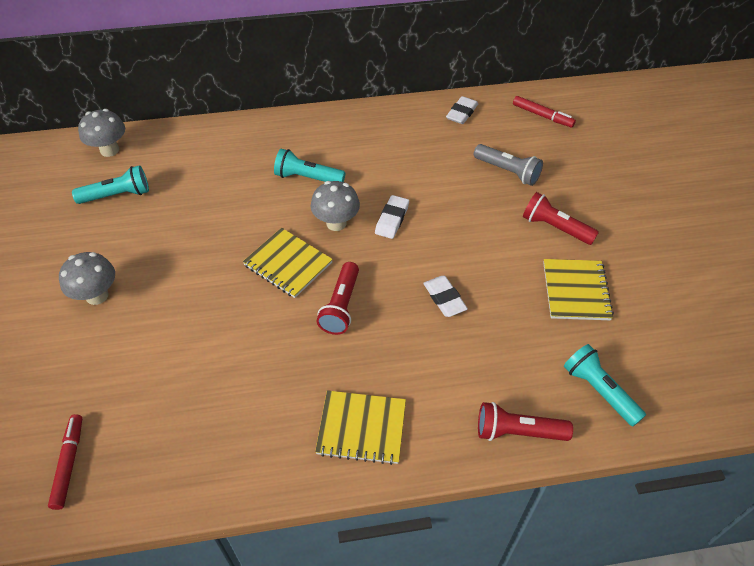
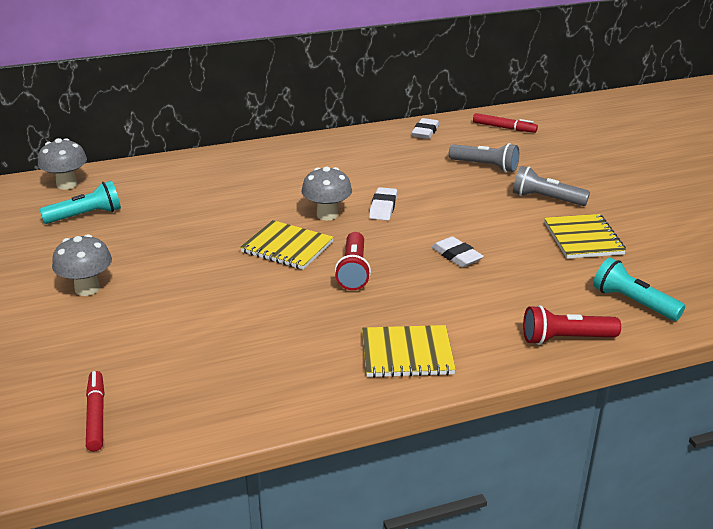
camera: 10 degrees left, 20 degrees down
turquoise flashlight [274,149,345,182] -> none
red flashlight [523,192,599,245] -> grey flashlight [513,166,590,206]

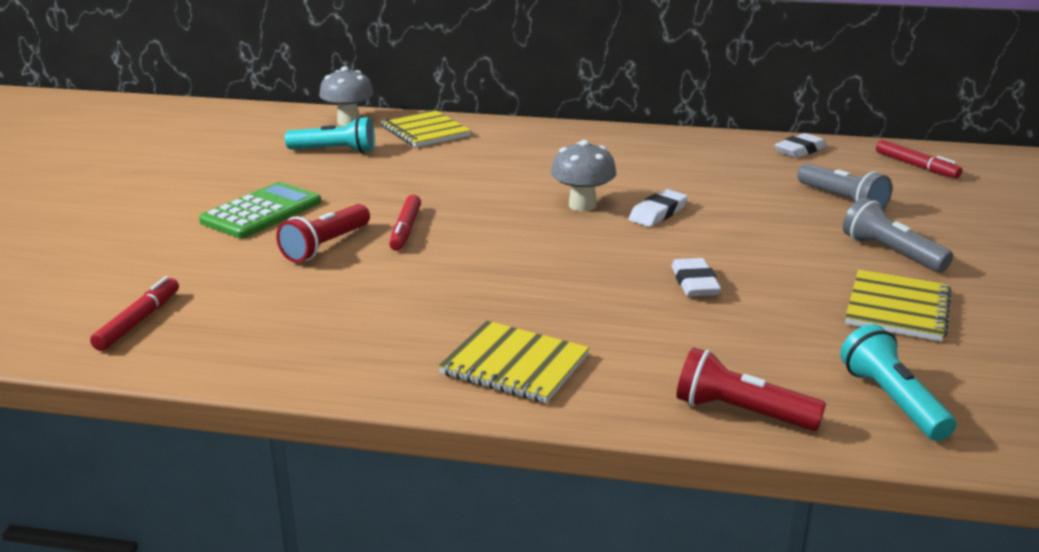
camera: 30 degrees right, 5 degrees down
grey mushroom [52,234,112,296] -> green calculator [199,182,321,238]
yellow notebook [240,220,334,270] -> yellow notebook moved to [381,110,471,147]
red flashlight [335,232,371,290] -> red flashlight moved to [276,204,370,263]
none -> red marker [389,195,421,251]

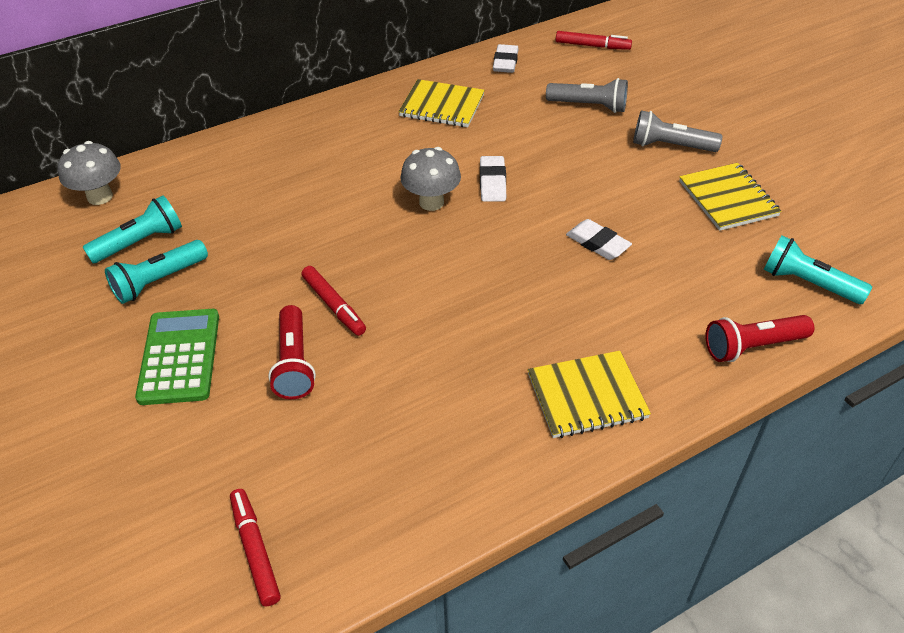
camera: 40 degrees left, 20 degrees up
yellow notebook [381,110,471,147] -> yellow notebook moved to [398,79,485,127]
none -> turquoise flashlight [105,240,208,304]

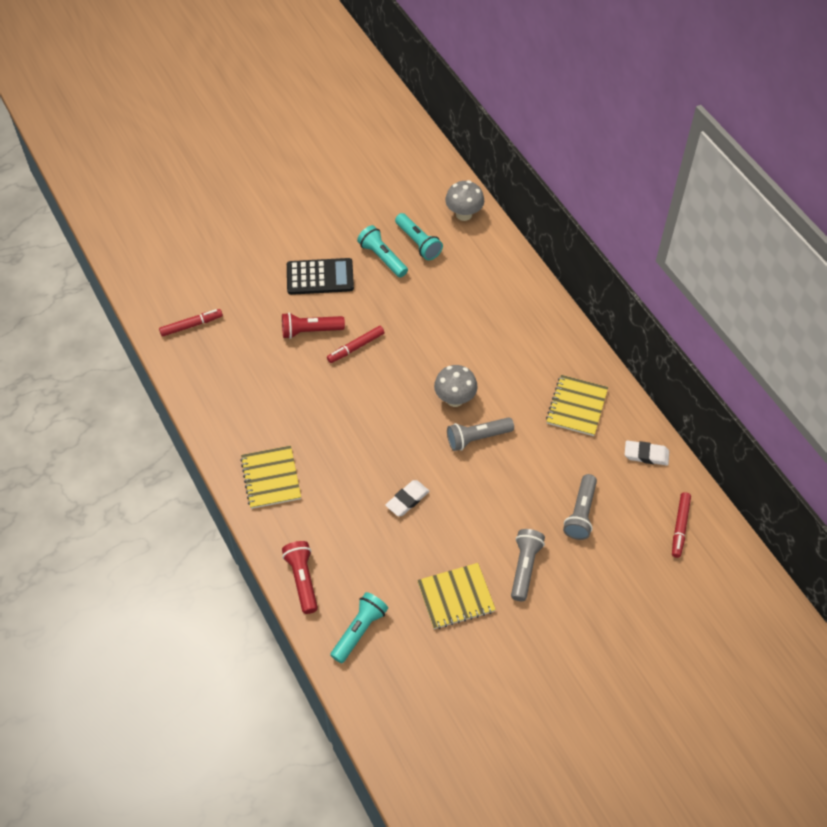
camera: 90 degrees right, 10 degrees up
green calculator [135,309,219,405] -> black calculator [287,258,354,295]
white eraser [480,156,506,202] -> grey flashlight [447,417,514,451]

